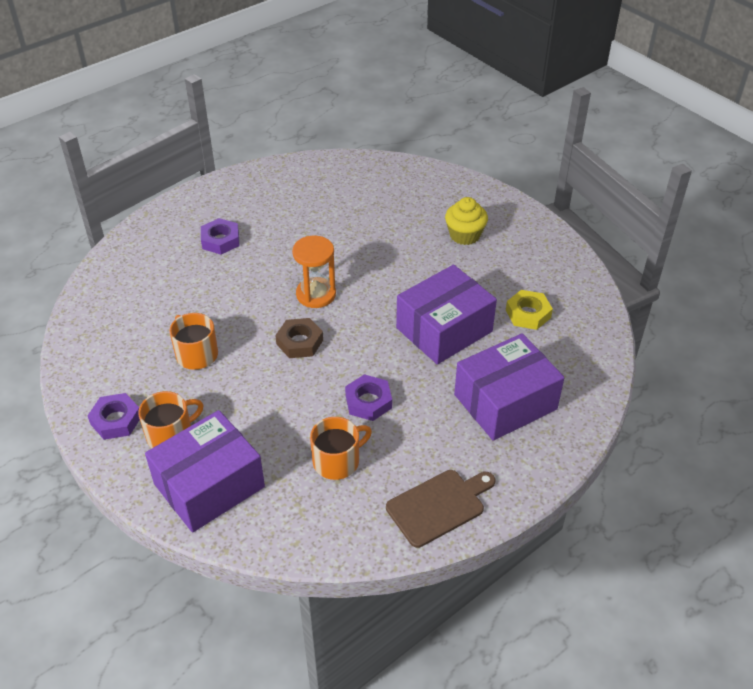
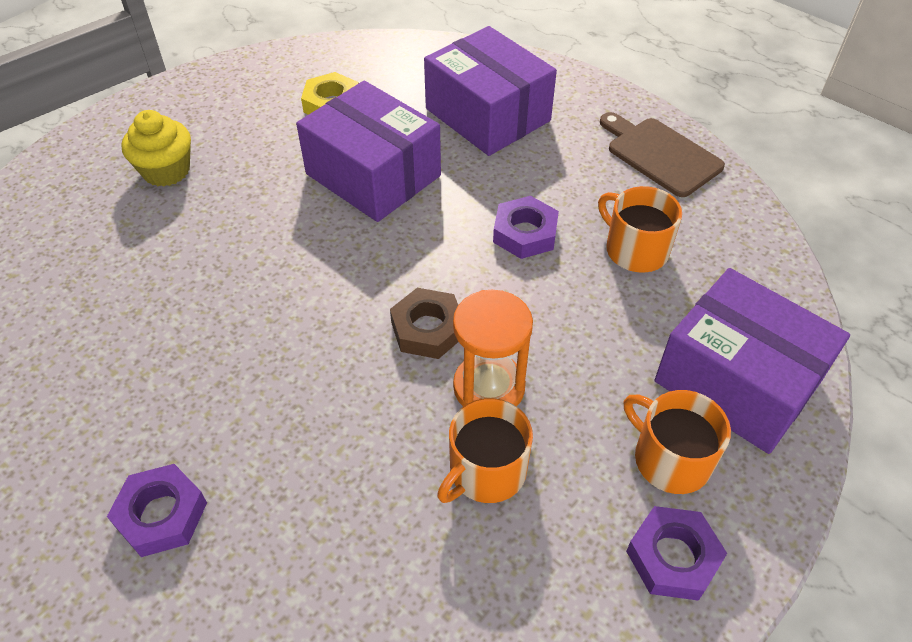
camera: 100 degrees left, 5 degrees up
orange hourglass [292,236,336,308] -> orange hourglass moved to [453,290,533,407]

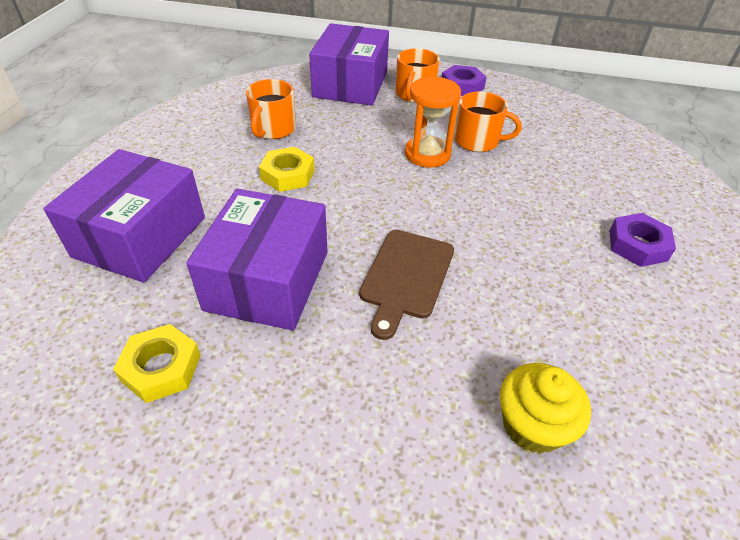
camera: 120 degrees left, 5 degrees down
yellow cupcake [121,110,191,187] -> yellow cupcake moved to [500,363,591,454]
brown nut [390,288,458,359] -> none
purple nut [493,196,559,259] -> yellow nut [259,147,315,192]
brown cutting board [600,112,725,197] -> brown cutting board moved to [359,230,454,340]

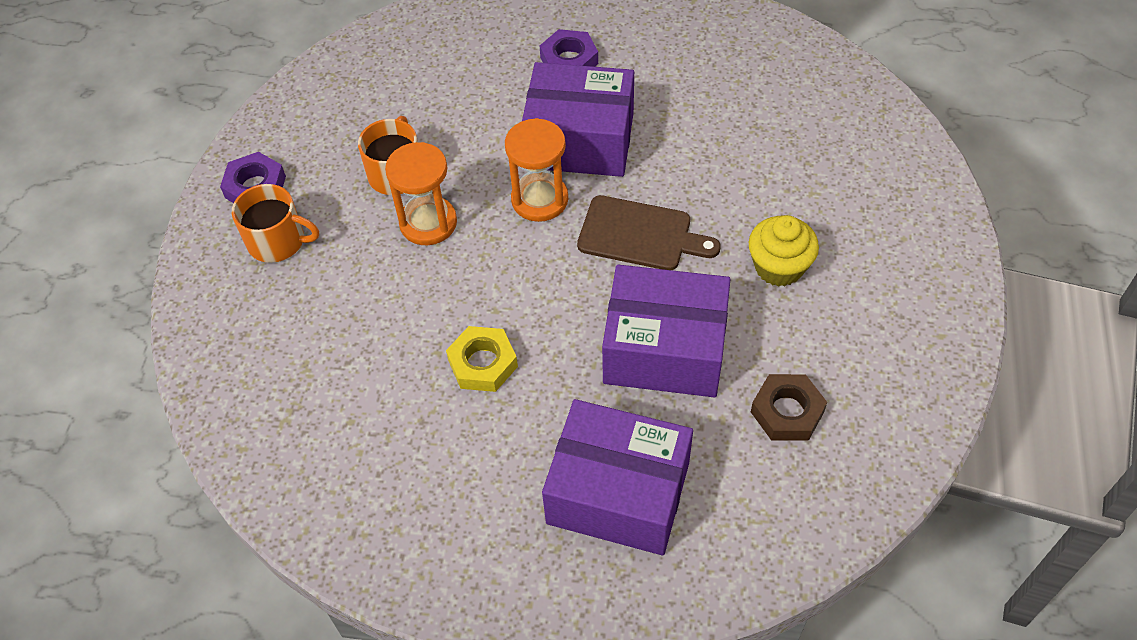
camera: 90 degrees left, 10 degrees up
yellow nut [113,324,201,403] -> brown nut [751,374,827,441]
orange mug [246,79,296,139] -> none
purple box [309,23,389,105] -> purple box moved to [522,62,634,177]
yellow cupcake [500,363,591,454] -> yellow cupcake moved to [749,215,819,287]
none -> orange hourglass [505,118,568,222]

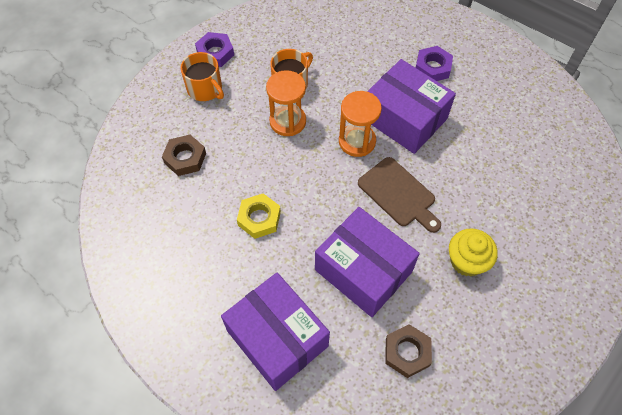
camera: 30 degrees right, 5 degrees up
none -> brown nut [162,135,206,176]

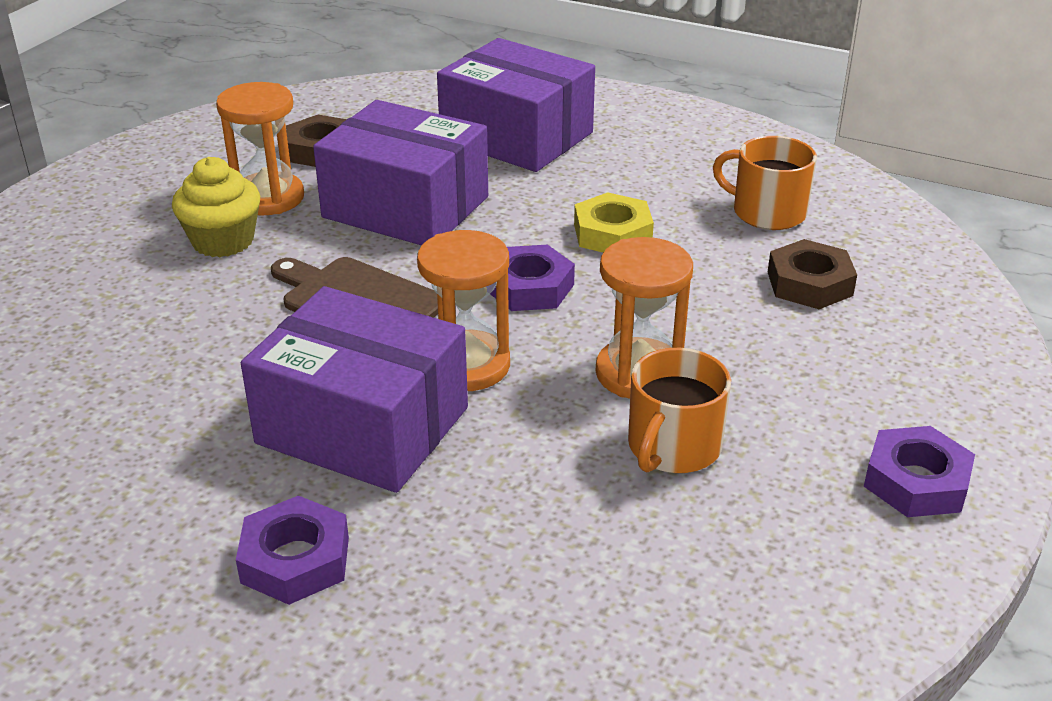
camera: 165 degrees right, 25 degrees down
orange mug [180,52,224,101] -> orange mug moved to [713,136,817,230]
none -> orange hourglass [216,82,304,215]
none -> purple nut [490,245,575,311]

